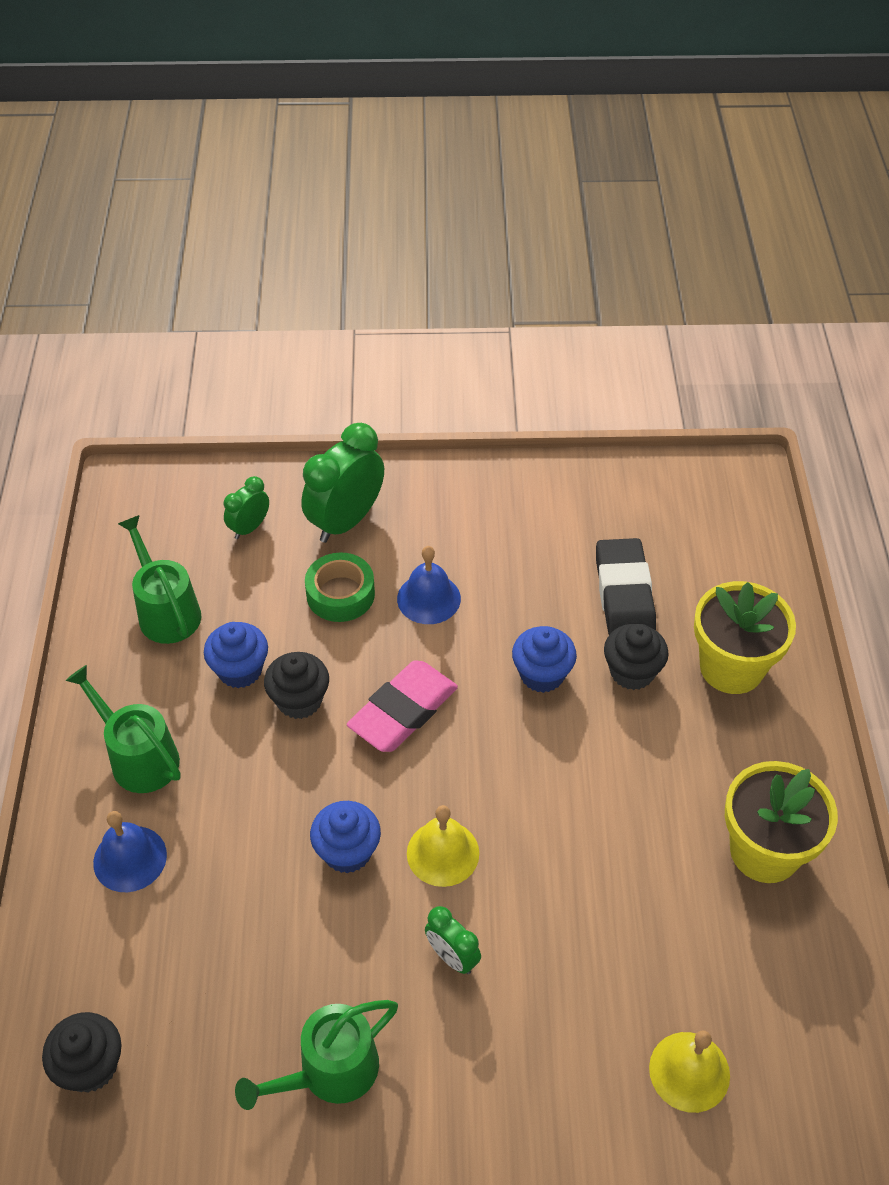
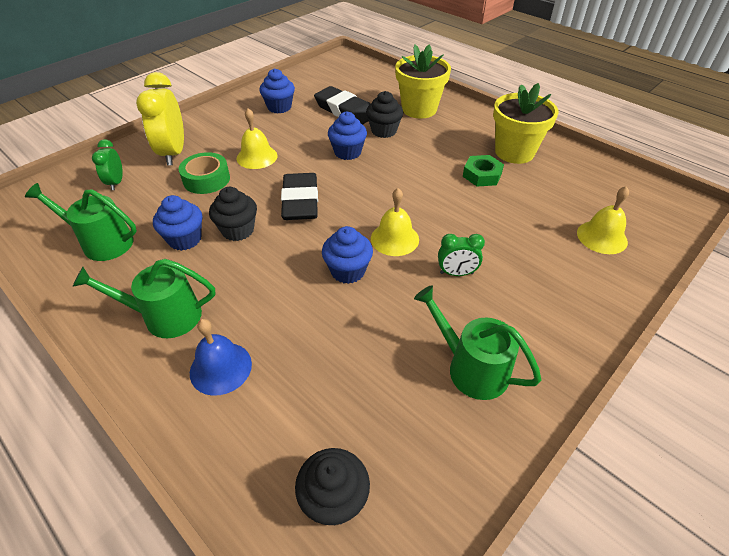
camera: 45 degrees left, 5 degrees down
green watering can [235,1000,398,1110] -> green watering can turned 120 degrees clockwise [414,285,542,400]
green clock [301,423,384,543] -> yellow clock [136,72,184,166]
pink eraser [347,660,458,752] -> black eraser [281,173,318,220]
blue bell [397,546,461,624] -> yellow bell [237,108,277,169]
none -> blue cupcake [259,68,295,114]
none -> green nut [463,155,504,186]

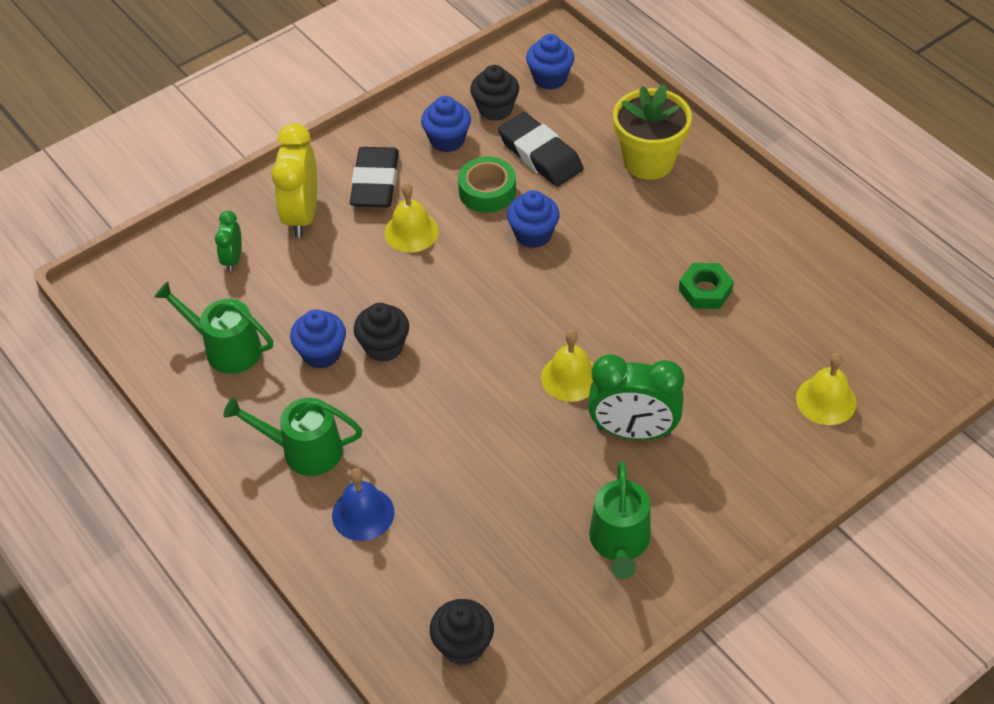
camera: 10 degrees right, 5 degrees up
green tape [179,152,230,194] -> green tape moved to [458,157,516,213]
black eraser [281,173,318,220] -> black eraser moved to [350,147,399,207]
blue cupcake [322,226,373,284] -> blue cupcake moved to [526,34,574,90]
black cupcake [366,91,403,138] -> black cupcake moved to [470,65,519,121]
green watering can [414,285,542,400] -> green watering can turned 135 degrees counterclockwise [589,461,651,579]
green clock [438,234,485,276] -> green clock [588,355,684,440], size x1.87
yellow flower pot [493,83,558,164] -> none

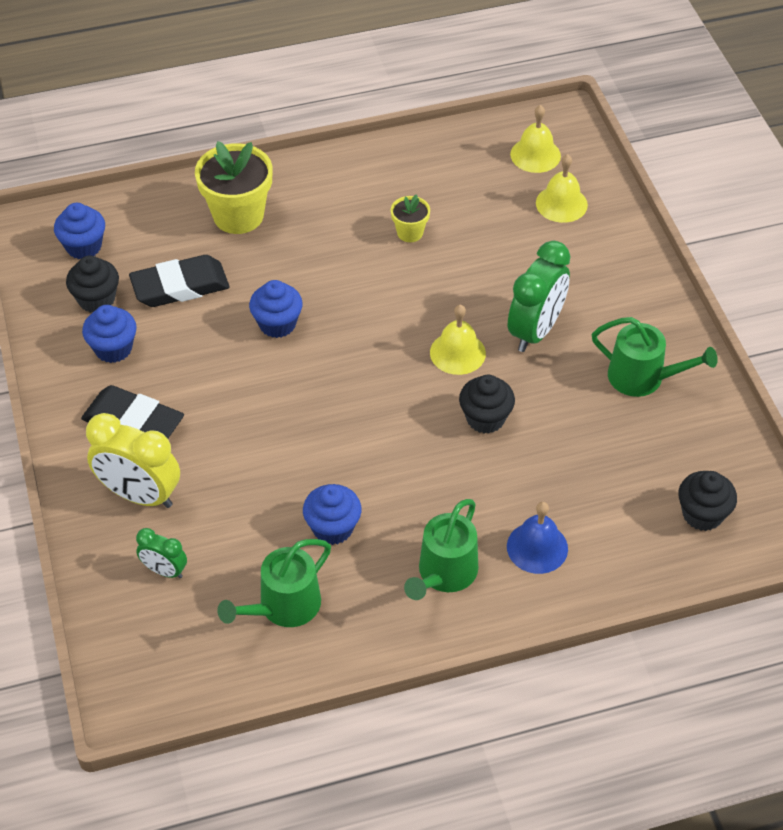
camera: 70 degrees left, 0 degrees up
black cupcake [354,303,409,362] -> black cupcake moved to [459,375,515,434]
yellow bell [384,183,439,252] -> yellow bell moved to [510,105,561,173]
green tape [458,157,516,213] -> none
green nut [679,263,734,309] -> yellow flower pot [391,194,430,242]

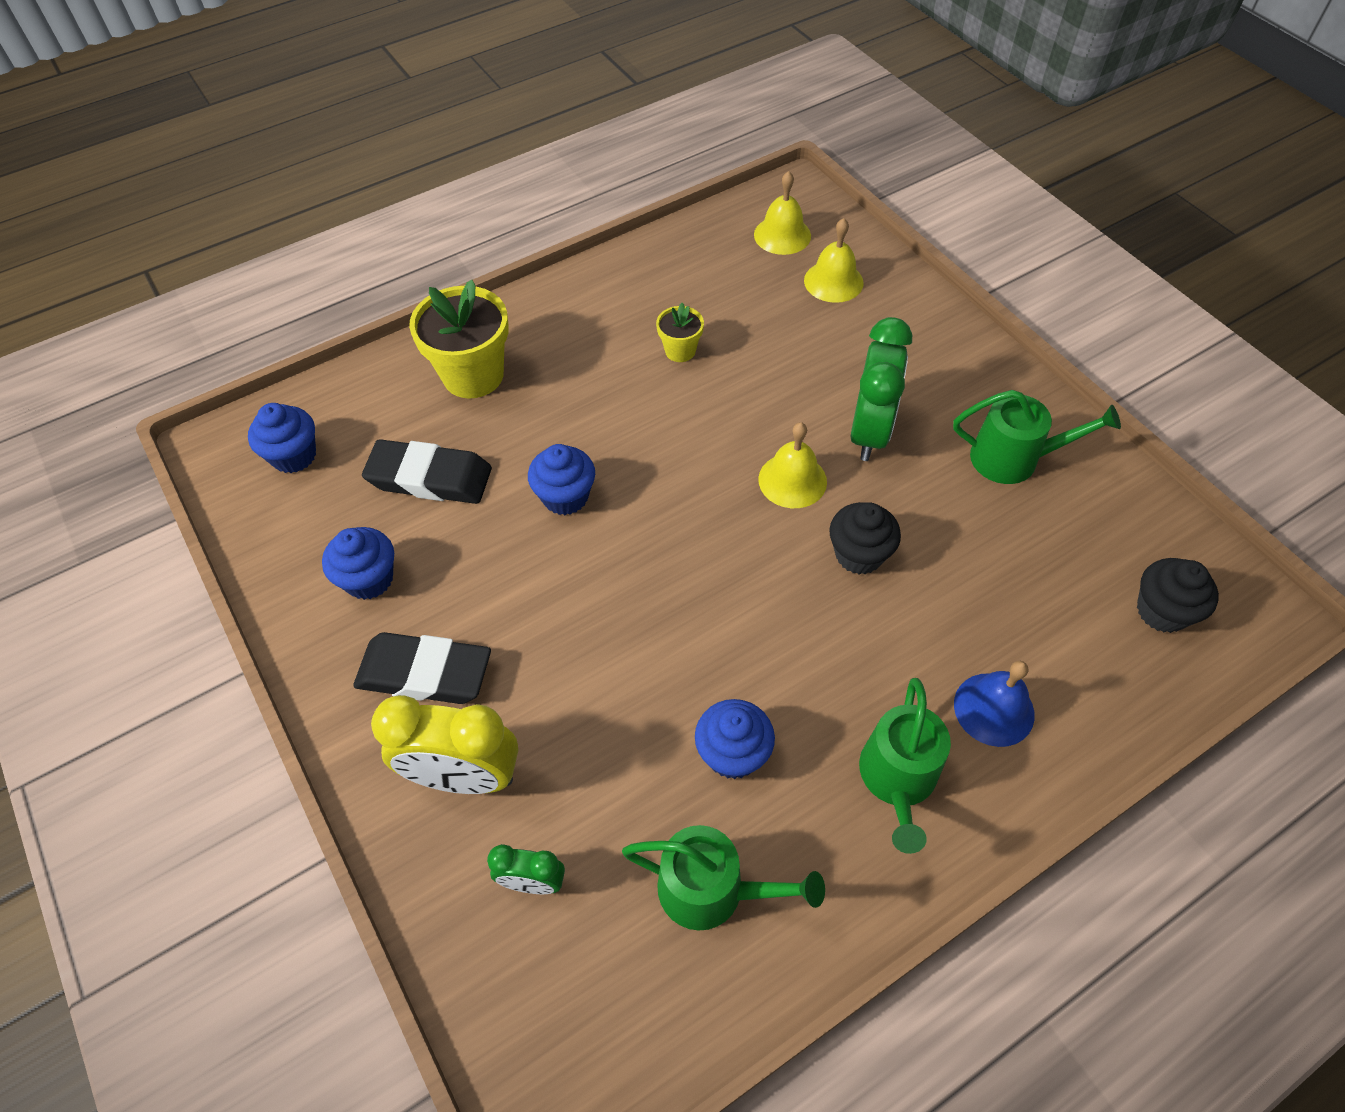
camera: 15 degrees left, 5 degrees up
black cupcake [66,255,119,313] -> none
black eraser [129,255,229,307] -> black eraser turned 45 degrees clockwise [362,439,492,504]
green watering can [217,539,331,627] -> green watering can turned 105 degrees counterclockwise [622,825,825,931]

